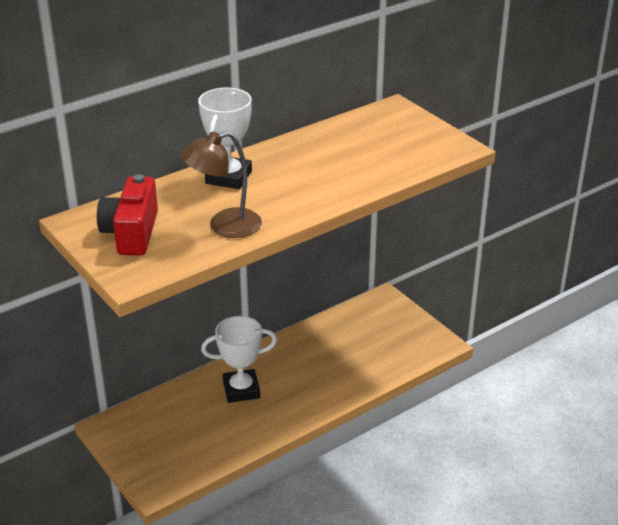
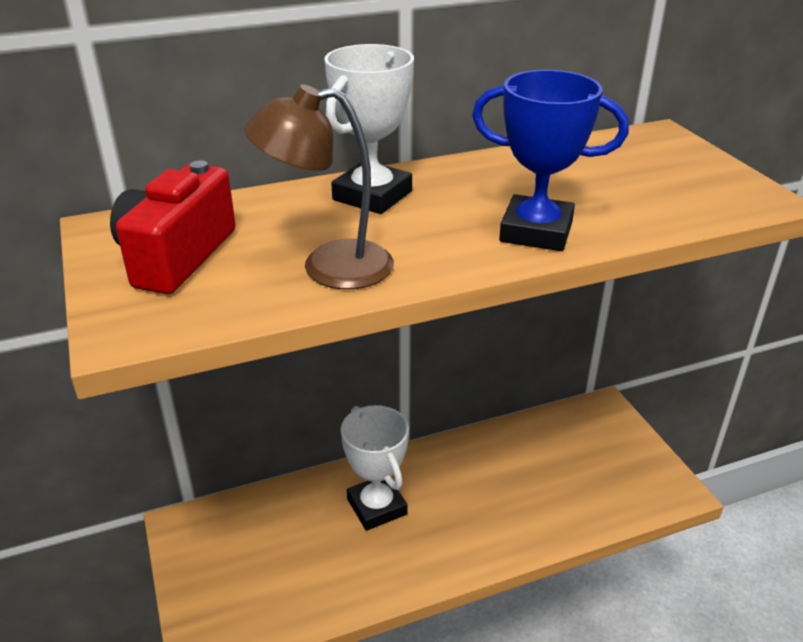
camera: 15 degrees right, 0 degrees up
white trophy [201,316,277,403] -> white trophy turned 60 degrees clockwise [341,405,409,531]
none -> blue trophy [472,70,629,251]

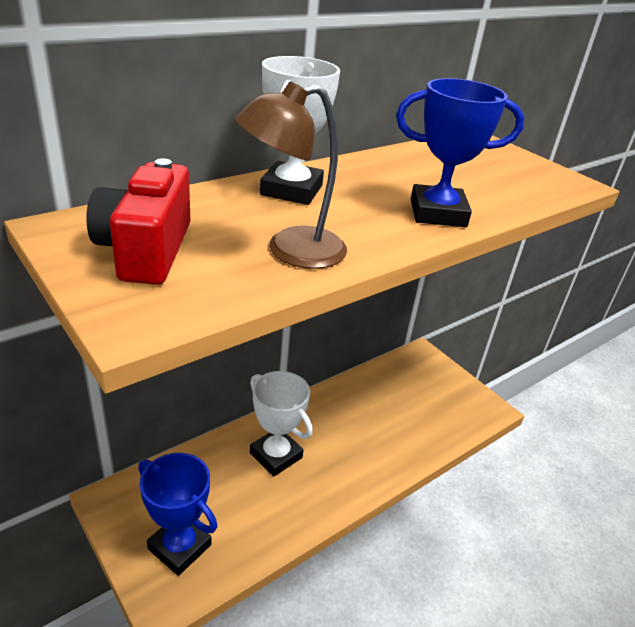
camera: 20 degrees left, 0 degrees up
none -> blue trophy [138,453,217,576]

